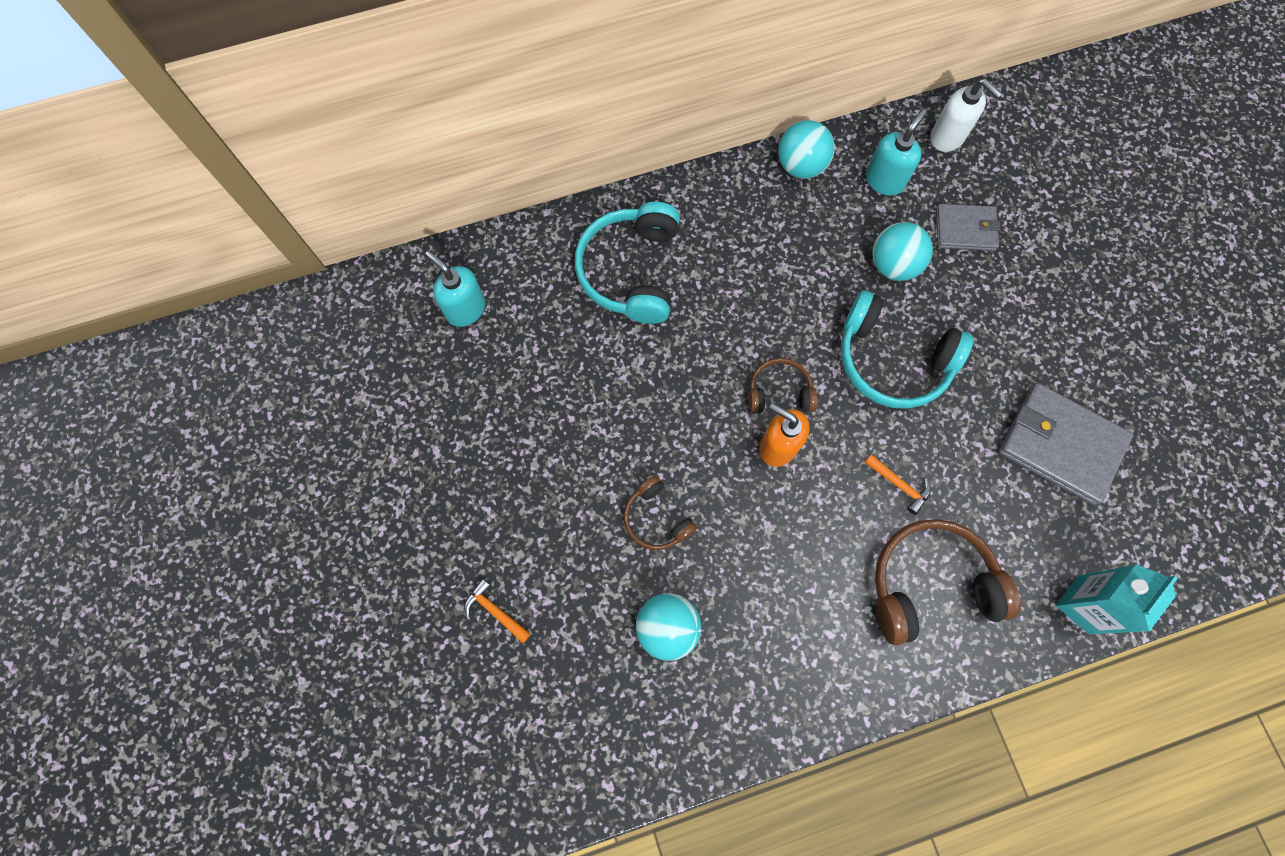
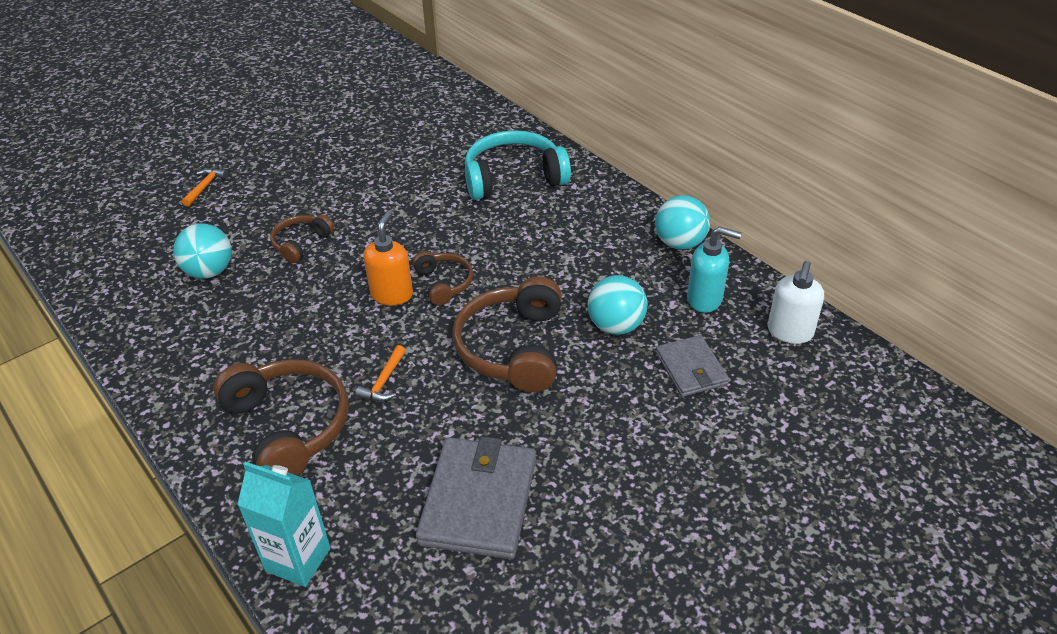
camera: 70 degrees right, 30 degrees down
turquoise soap dispenser [425,251,485,327] -> none
turquoise headphones [841,290,974,409] -> brown headphones [453,276,562,392]

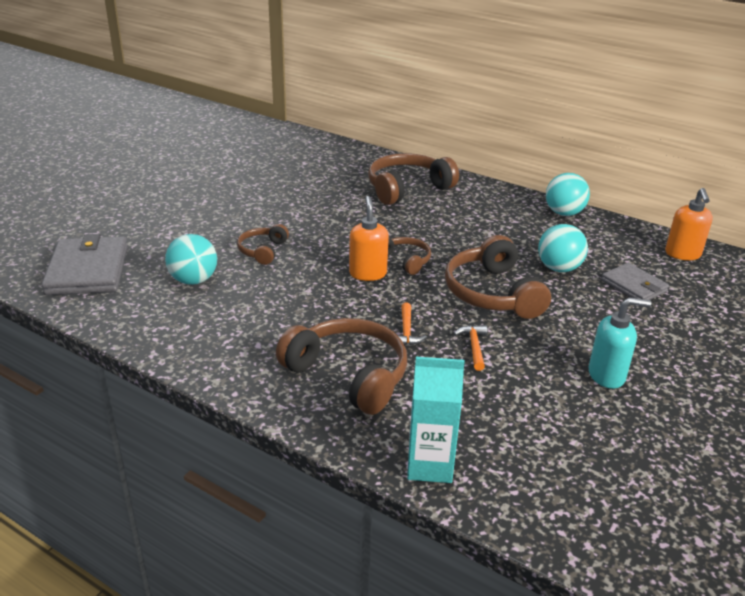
camera: 20 degrees left, 10 degrees down
orange hammer [182,168,228,207] -> orange hammer moved to [454,325,487,371]
grey wallet [416,436,536,559] -> grey wallet moved to [42,234,128,295]
turquoise headphones [465,130,571,200] -> brown headphones [368,153,459,205]
turquoise soap dispenser [687,226,742,313] -> turquoise soap dispenser moved to [589,297,651,389]
white soap dispenser [768,261,824,344] -> orange soap dispenser [665,188,713,260]

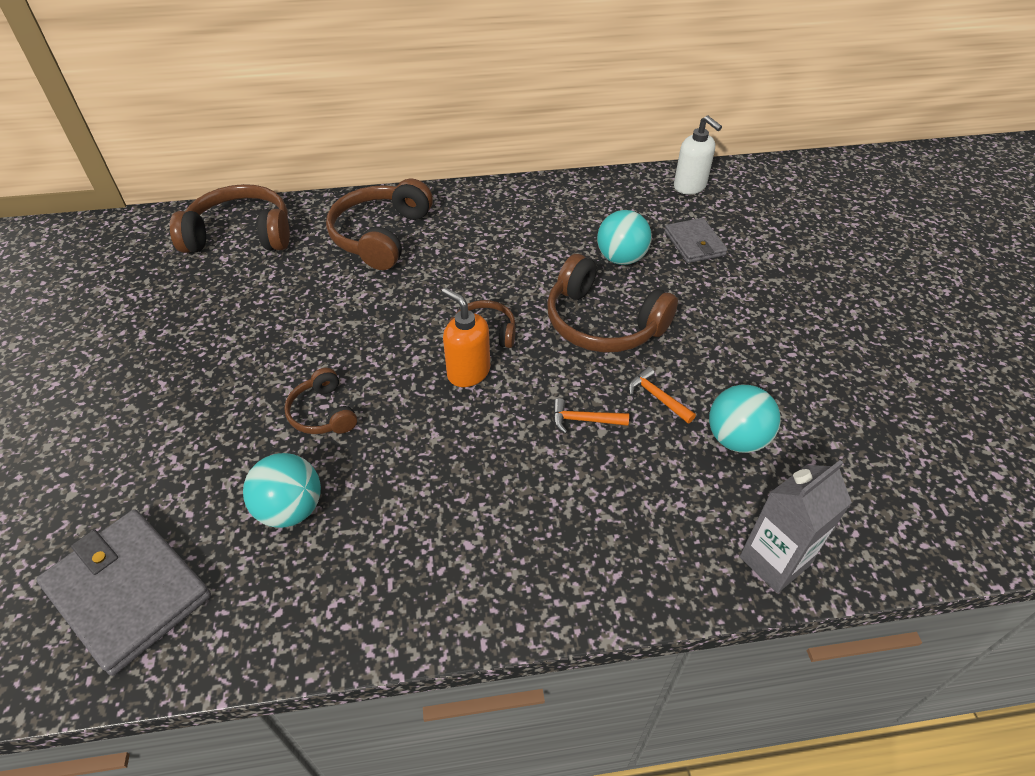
camera: 40 degrees left, 15 degrees up
brown headphones [276,318,407,415] -> brown headphones moved to [170,184,290,253]
orange hammer [397,303,427,345] -> orange hammer turned 135 degrees clockwise [553,398,629,434]
turquoise carton [407,357,465,483] -> grey carton [740,460,852,593]
turquoise ball [546,173,590,216] -> turquoise ball moved to [709,385,781,453]
turquoise soap dispenser [589,297,651,389] -> none
grey wallet [601,263,669,300] -> grey wallet turned 60 degrees clockwise [665,218,728,263]
orange soap dispenser [665,188,713,260] -> white soap dispenser [674,115,722,194]

